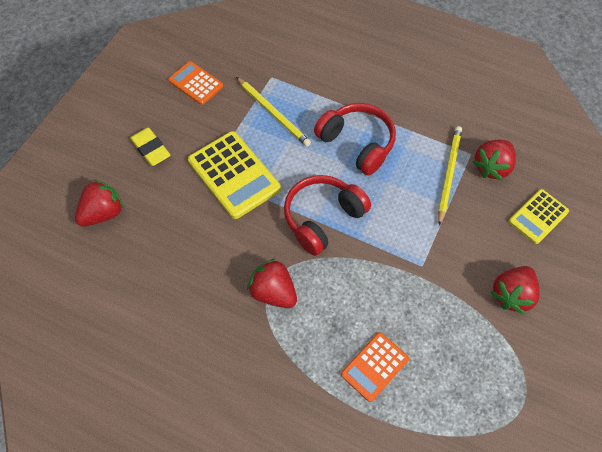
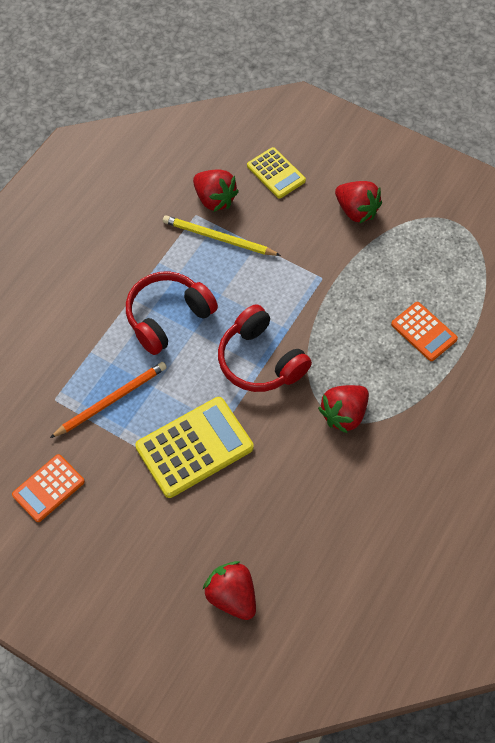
camera: 85 degrees left, 0 degrees up
yellow eraser [130,127,171,166] -> none
yellow pencil [236,77,311,147] -> orange pencil [50,362,167,438]

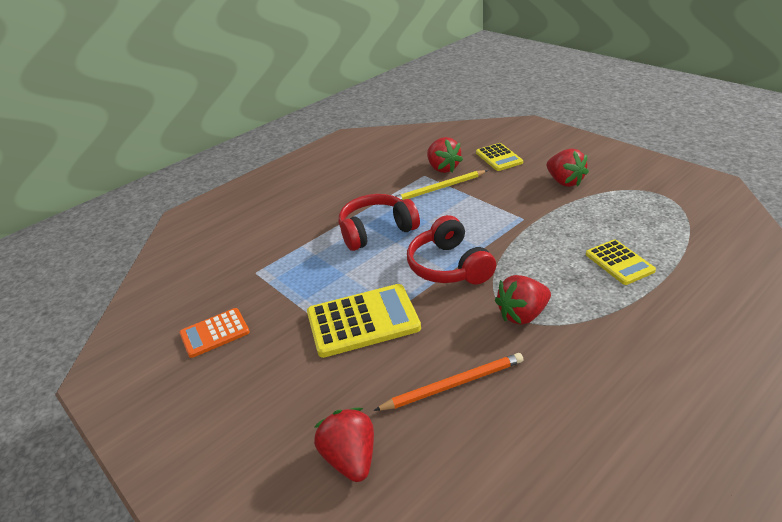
camera: 20 degrees right, 25 degrees down
orange pencil [50,362,167,438] -> orange pencil moved to [374,353,523,411]
yellow pencil [163,215,281,256] -> yellow pencil turned 60 degrees counterclockwise [395,170,488,200]
orange calculator [391,302,458,361] -> yellow calculator [586,239,656,285]

